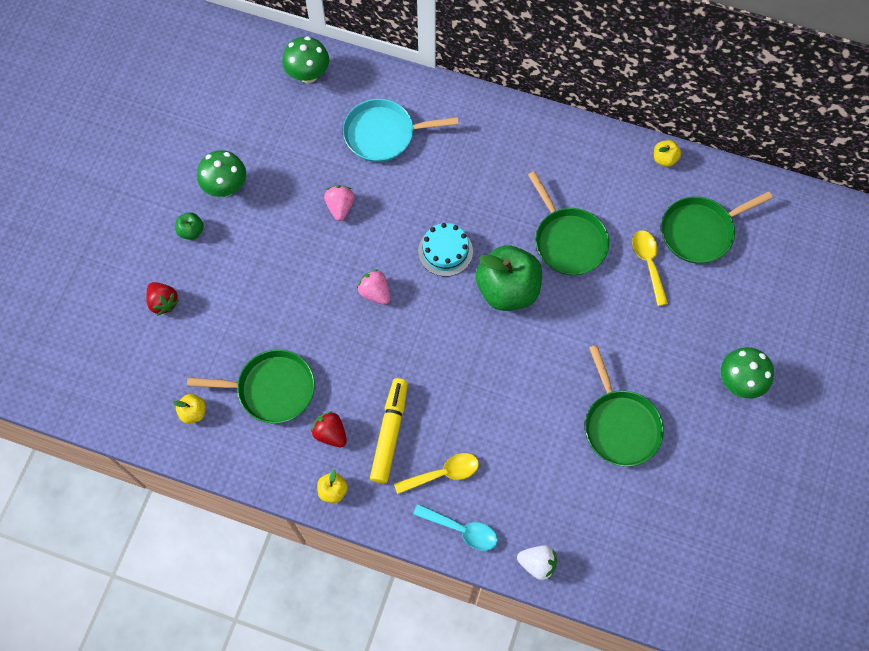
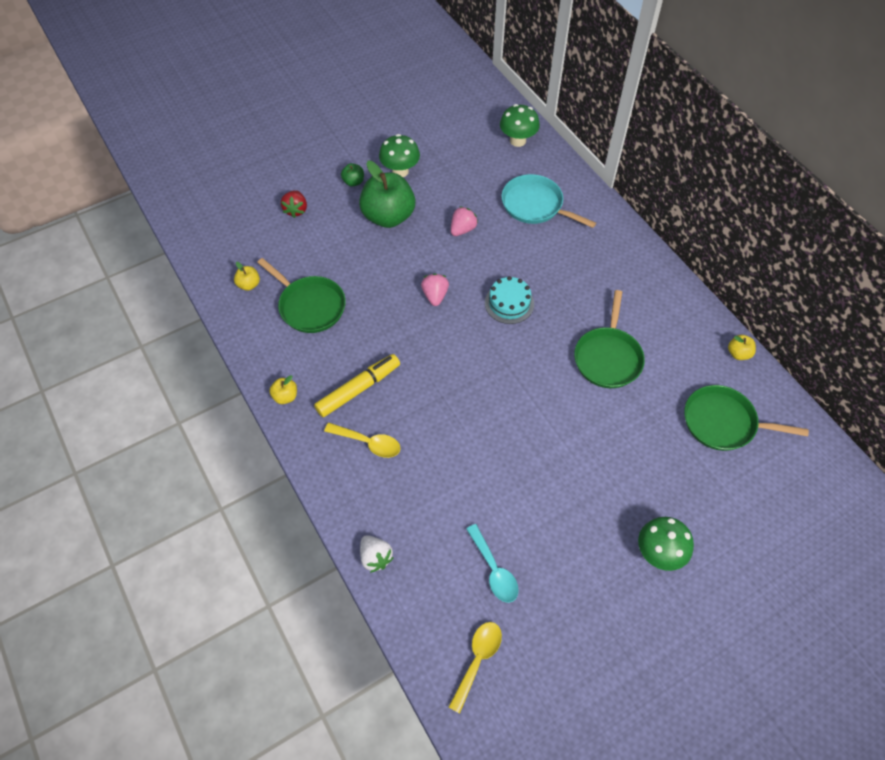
camera: 40 degrees right, 10 degrees down
red strawberry [311,411,347,447] -> none
turquoise spoon [413,504,498,551] -> turquoise spoon moved to [466,524,519,603]
green apple [476,245,542,311] -> green apple moved to [359,161,415,228]
green pan [585,345,664,467] -> none
yellow spoon [632,230,668,306] -> yellow spoon moved to [449,622,502,713]

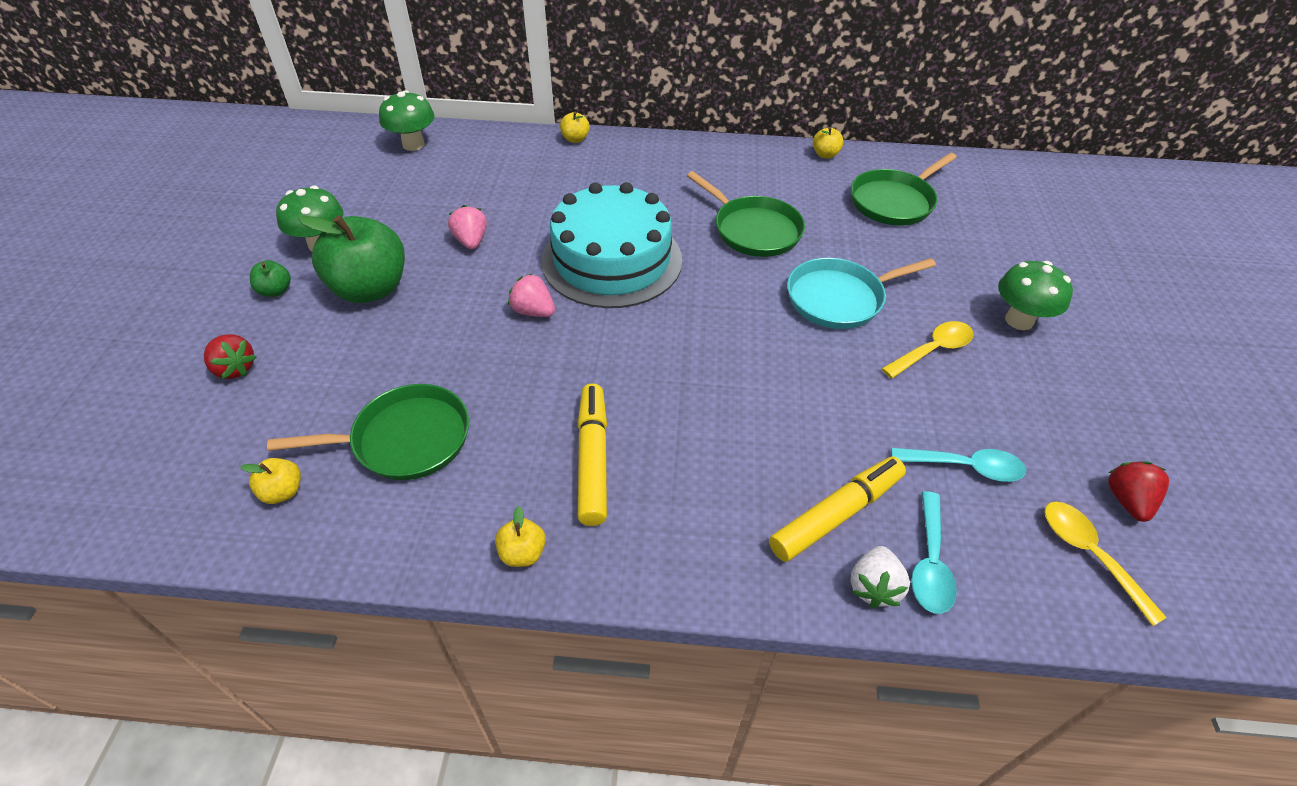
camera: 55 degrees left, 10 degrees down
yellow spoon [324,423,401,458] -> yellow spoon moved to [881,321,974,378]
white strawberry [360,535,394,573] -> white strawberry turned 105 degrees clockwise [850,546,910,608]
turquoise cake [485,276,534,324] -> turquoise cake [541,182,682,308], size x2.04
turquoise pan [501,174,596,228] -> turquoise pan moved to [787,258,936,329]
none -> yellow apple [560,112,590,143]
none -> yellow marker [769,456,906,562]
none -> turquoise spoon [911,491,957,614]
none -> red strawberry [1108,461,1169,522]

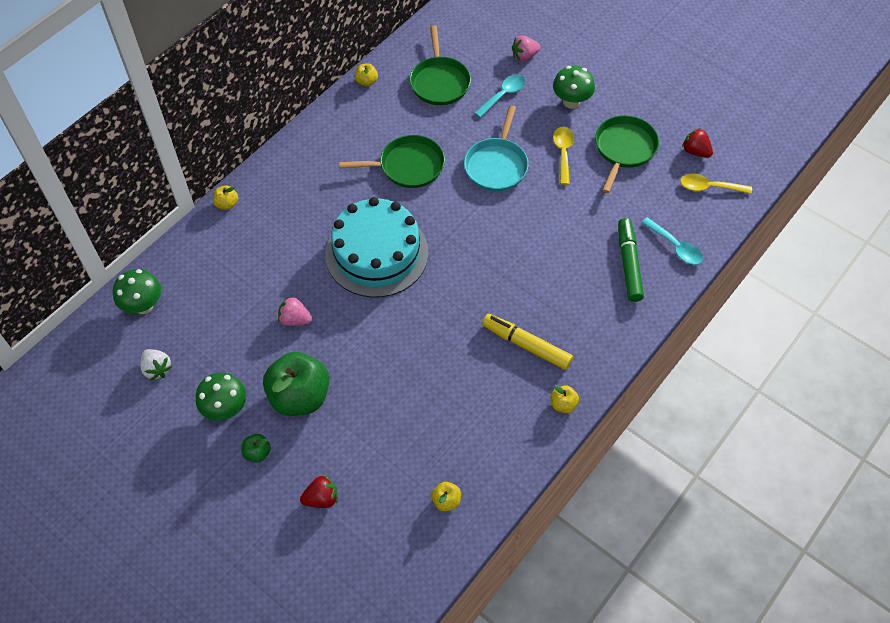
camera: 55 degrees left, 10 degrees up
green pan [267,384,469,480] -> green pan moved to [595,115,659,193]
pink strawberry [508,273,555,317] -> pink strawberry moved to [512,36,541,61]
yellow marker [769,456,906,562] -> green marker [618,218,644,302]
white strawberry [850,546,910,608] -> white strawberry moved to [140,349,172,381]
turquoise spoon [891,448,1026,482] -> turquoise spoon moved to [475,74,526,118]

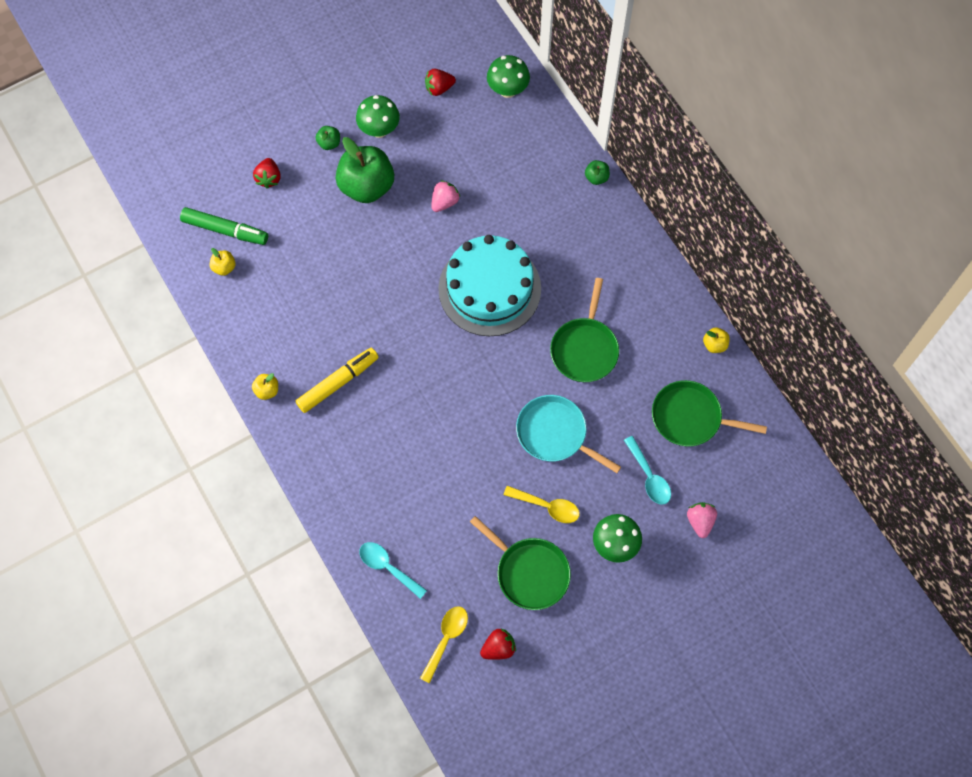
camera: 110 degrees right, 10 degrees up
white strawberry [140,349,172,381] -> red strawberry [425,69,456,96]
yellow apple [213,185,238,210] -> green apple [585,160,610,185]
green marker [618,218,644,302] -> green marker moved to [180,207,268,245]
turquoise spoon [641,217,703,265] -> turquoise spoon turned 60 degrees clockwise [359,542,427,599]

